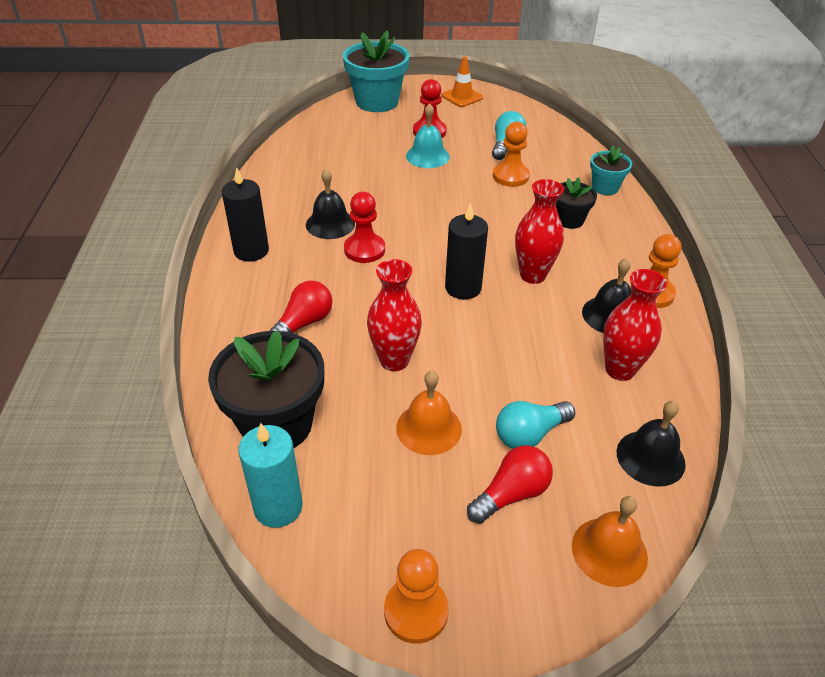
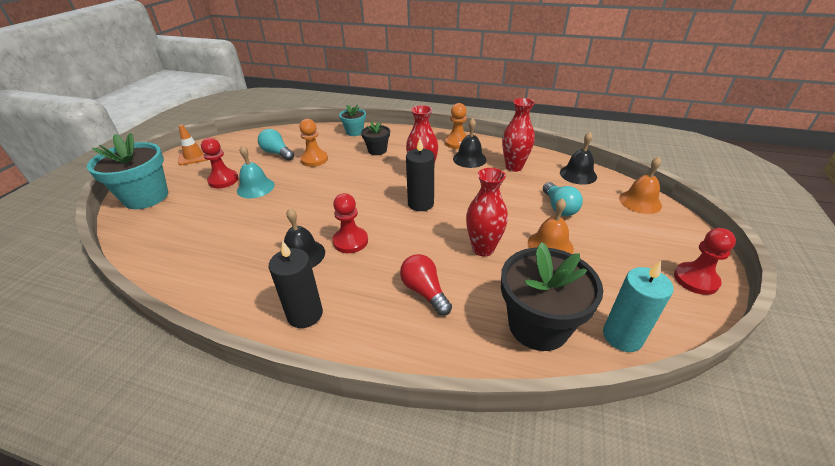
camera: 70 degrees left, 5 degrees down
orange pawn [384,549,449,644] -> red pawn [674,228,736,295]
red light bulb [467,445,553,524] -> none

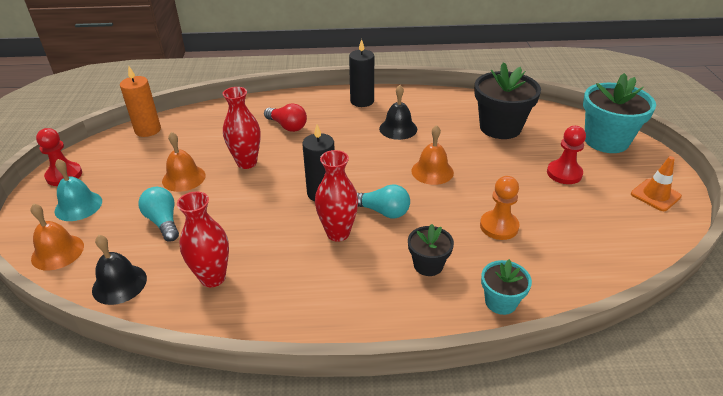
camera: 160 degrees right, 0 degrees up
turquoise bell [237,145,275,198] -> turquoise bell moved to [55,159,102,221]
turquoise light bulb [258,129,294,161] -> turquoise light bulb moved to [357,184,410,218]
red pawn [332,193,368,253] -> none
orange pawn [445,103,467,149] -> none
black bell [453,118,487,168] -> none
black flower pot [501,242,603,351] -> black flower pot moved to [474,62,541,139]
turquoise candle [603,261,673,352] -> orange candle [120,67,161,137]
none -> orange bell [411,125,454,185]

